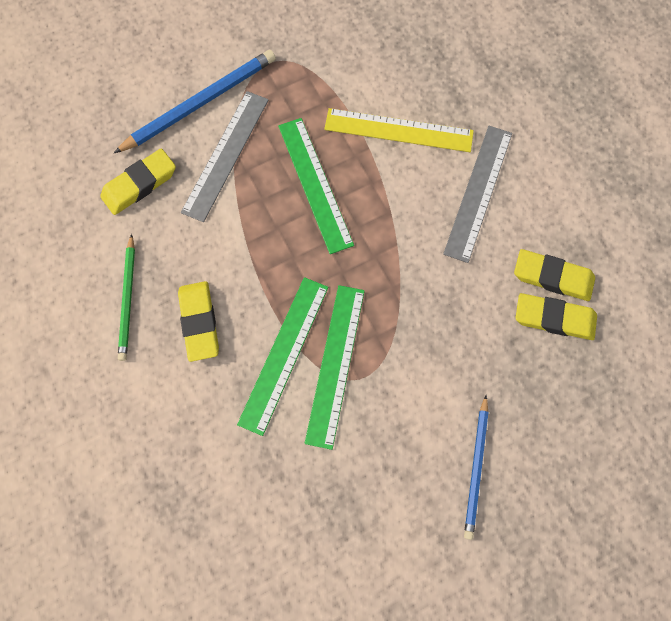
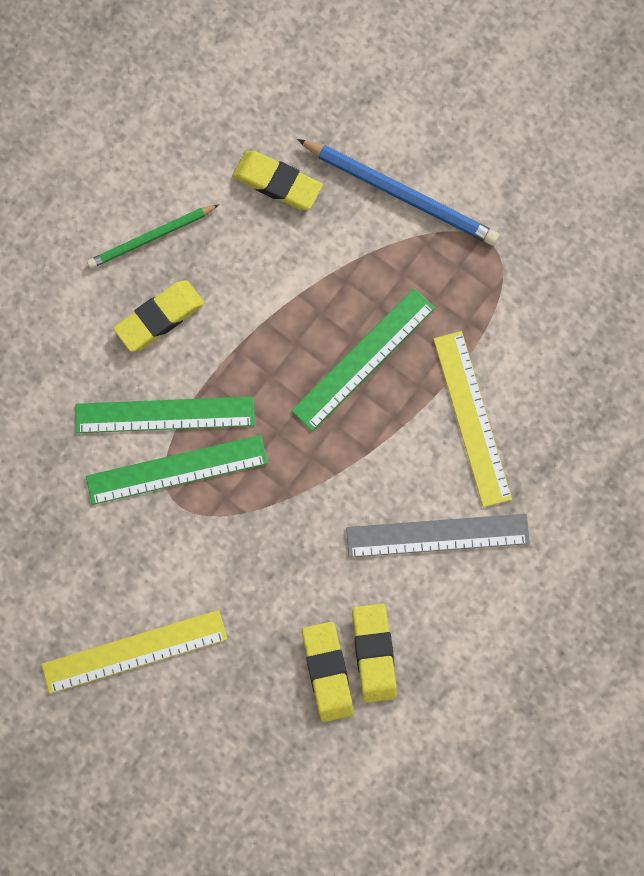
camera: 65 degrees right, 5 degrees up
grey ruler [181,91,269,222] -> none
blue pencil [464,395,488,540] -> yellow ruler [42,610,227,694]

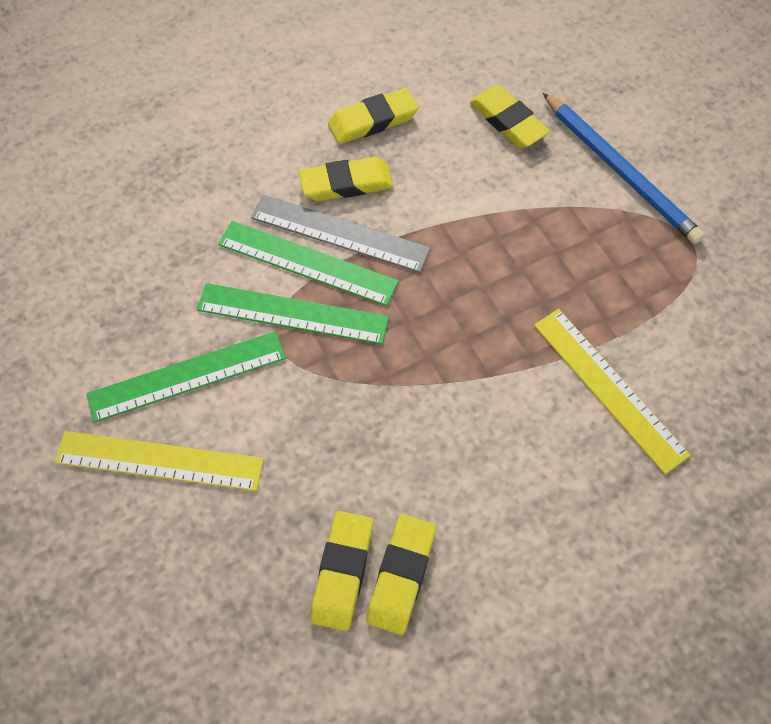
camera: 25 degrees right, 15 degrees down
green pencil [87,204,219,268] -> yellow eraser [328,88,418,144]
green ruler [291,288,435,431] -> green ruler moved to [86,331,286,423]
grey ruler [346,514,530,558] -> grey ruler moved to [251,195,431,273]
yellow ruler [433,331,512,507] -> yellow ruler turned 45 degrees counterclockwise [534,309,690,474]

